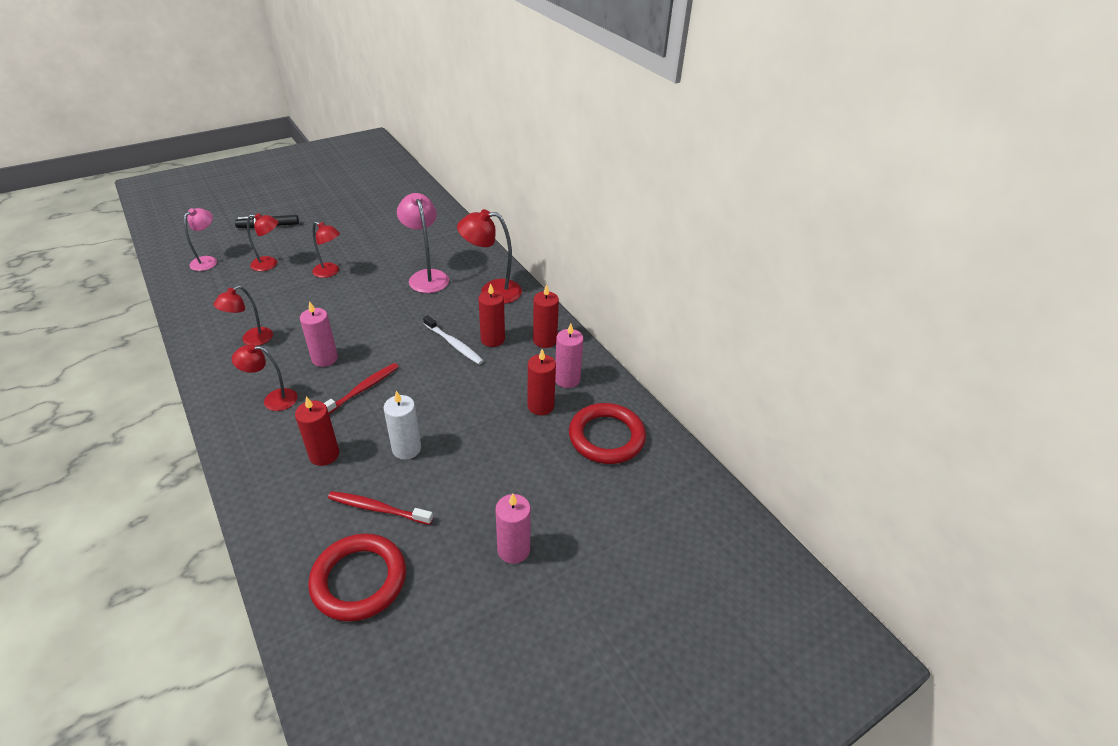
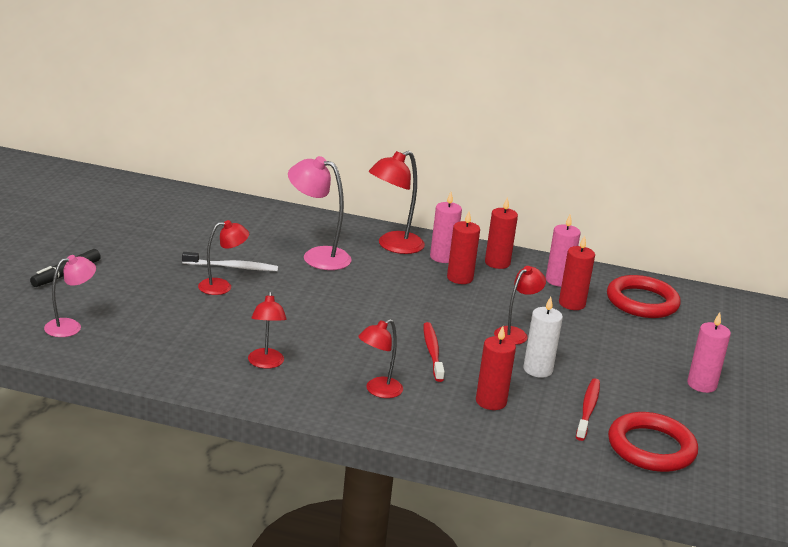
camera: 45 degrees left, 15 degrees down
pink lamp [184,208,217,271] -> pink lamp turned 75 degrees clockwise [44,255,96,337]
red lamp [247,213,279,271] -> red lamp moved to [494,266,546,345]
pink candle [300,301,338,367] -> pink candle moved to [430,192,462,263]
red toothbrush [328,491,433,525] -> red toothbrush turned 135 degrees clockwise [576,378,600,441]
white toothbrush [423,315,483,365] -> white toothbrush moved to [182,252,278,271]

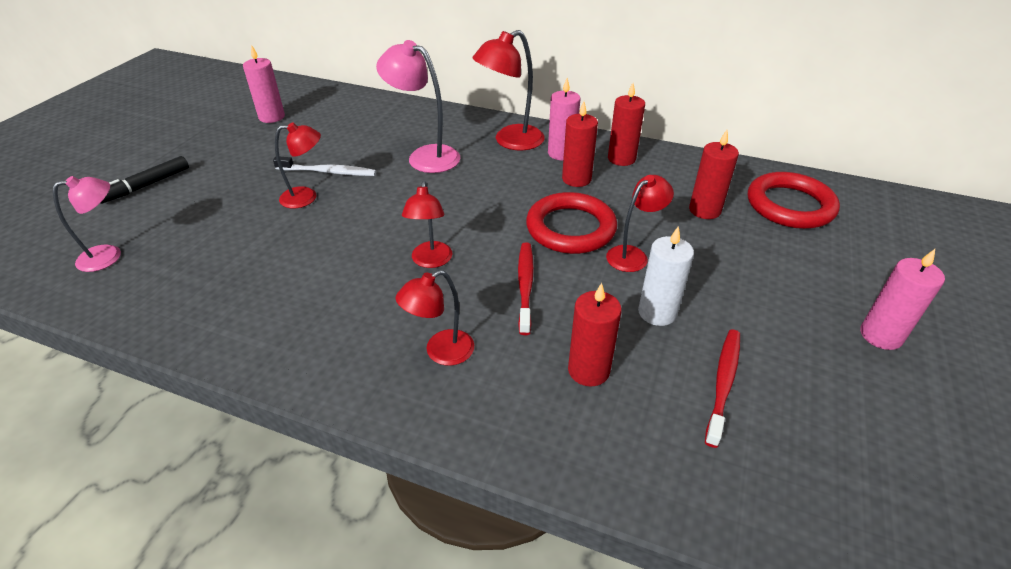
camera: 10 degrees right, 15 degrees up
red lamp [248,291,287,369] -> red lamp moved to [402,181,452,268]
pink candle [546,214,581,287] -> pink candle moved to [243,45,285,123]
red ring [608,412,698,472] -> red ring moved to [526,192,617,254]

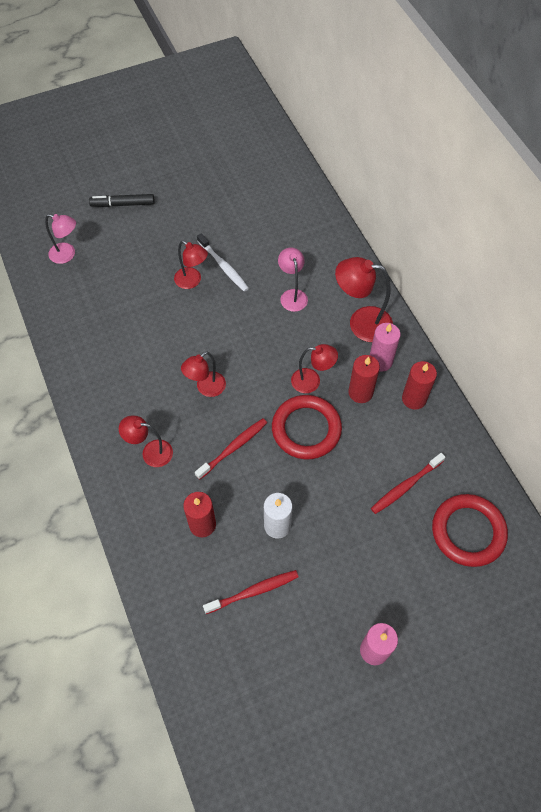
camera: 45 degrees right, 20 degrees up
pink candle [243,45,285,123] -> none
pink lamp [376,40,460,173] -> pink lamp [278,247,308,312], size x0.65
red lamp [606,175,674,272] -> red lamp moved to [291,344,338,393]
red candle [689,130,739,219] -> red toothbrush [371,453,445,514]

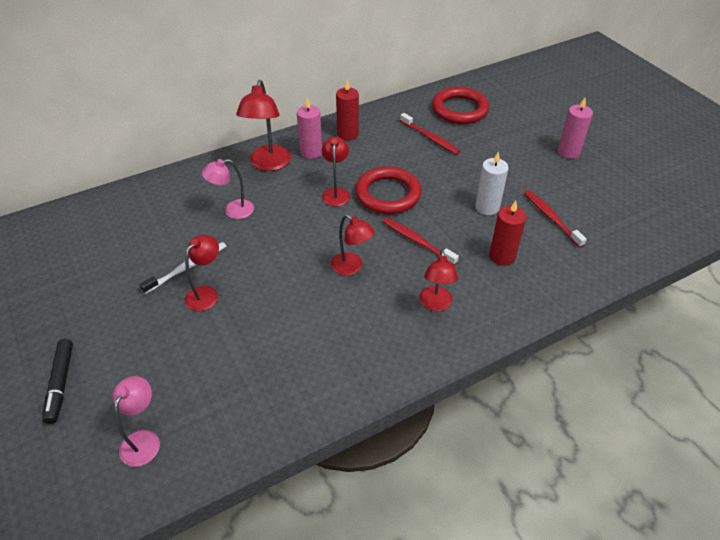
camera: 95 degrees left, 15 degrees down
red candle [348,355,380,403] -> none

